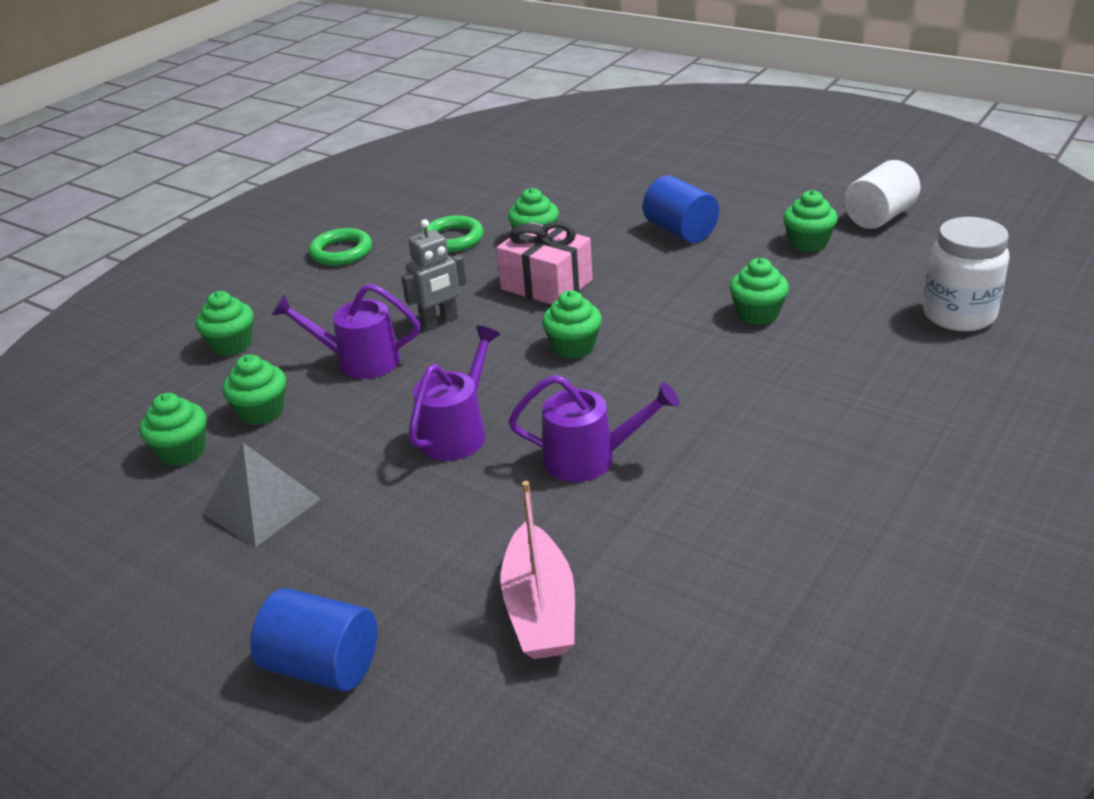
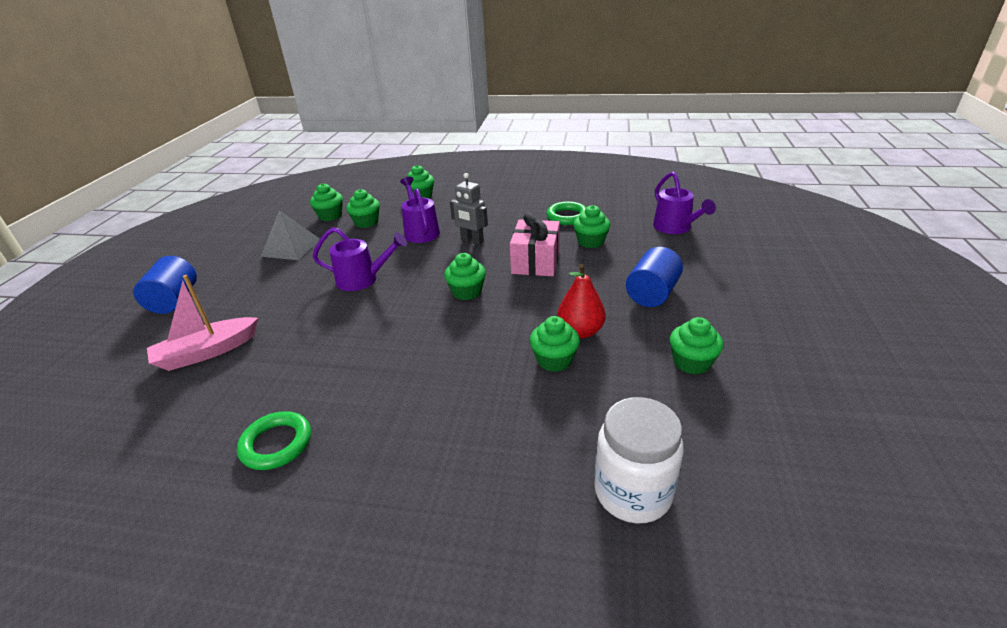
camera: 65 degrees right, 0 degrees up
green ring [309,228,372,266] -> green ring moved to [237,411,311,470]
purple watering can [508,375,679,482] -> purple watering can moved to [653,172,716,234]
white cylinder [844,160,920,229] -> none
none -> red pear [557,264,606,338]

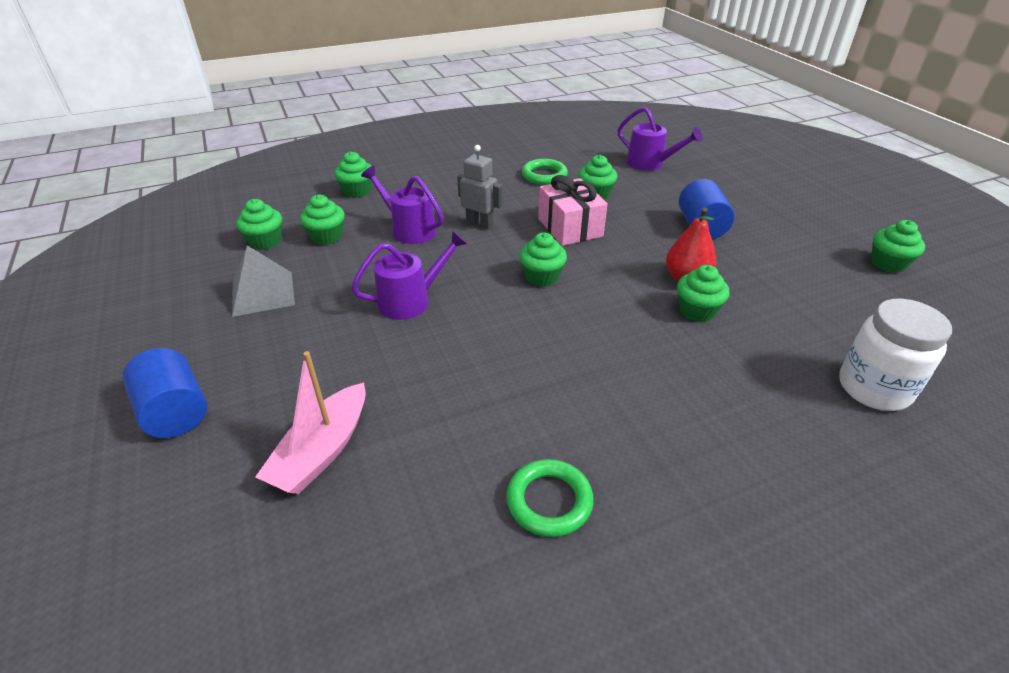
camera: 35 degrees left, 5 degrees up
grey robot [450,173,488,245] -> grey robot turned 150 degrees counterclockwise [457,145,502,230]
green cupcake [670,317,724,375] -> green cupcake moved to [871,220,925,273]

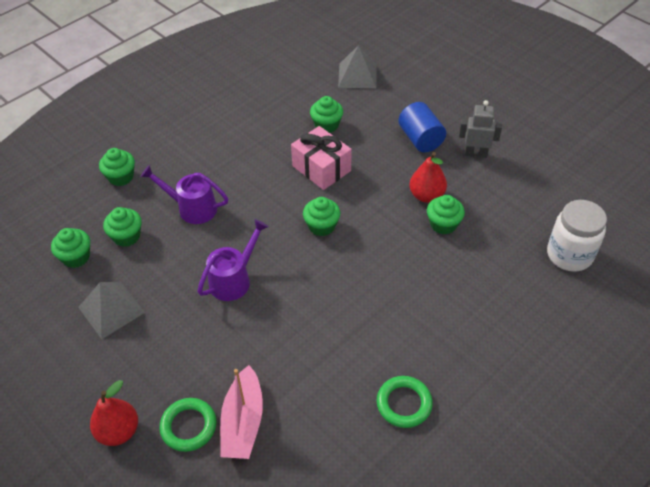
camera: 20 degrees left, 10 degrees up
blue cylinder [122,348,207,438] -> red pear [90,380,138,446]
grey robot [457,145,502,230] -> grey robot moved to [459,100,502,158]
green ring [522,159,568,185] -> green ring moved to [159,398,217,452]
purple watering can [617,107,703,170] -> grey pyramid [338,46,377,88]
green cupcake [871,220,925,273] -> none

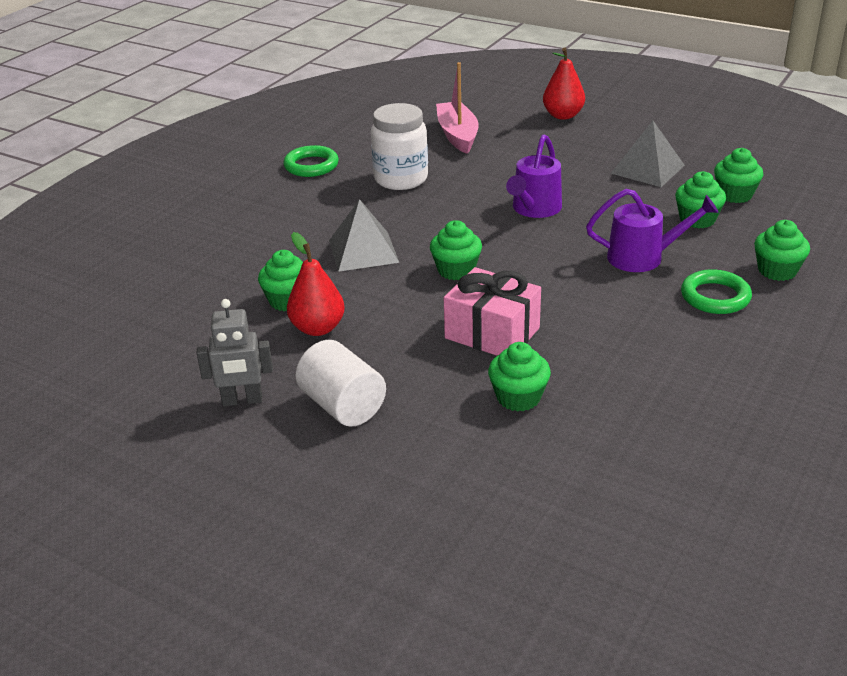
camera: 165 degrees right, 15 degrees down
green ring [159,398,217,452] -> green ring moved to [681,269,752,314]
grey pyramid [338,46,377,88] -> grey pyramid moved to [329,199,399,272]
blue cylinder [398,102,446,153] -> white cylinder [296,340,386,427]
white jar [547,200,607,272] -> white jar moved to [371,103,428,190]

